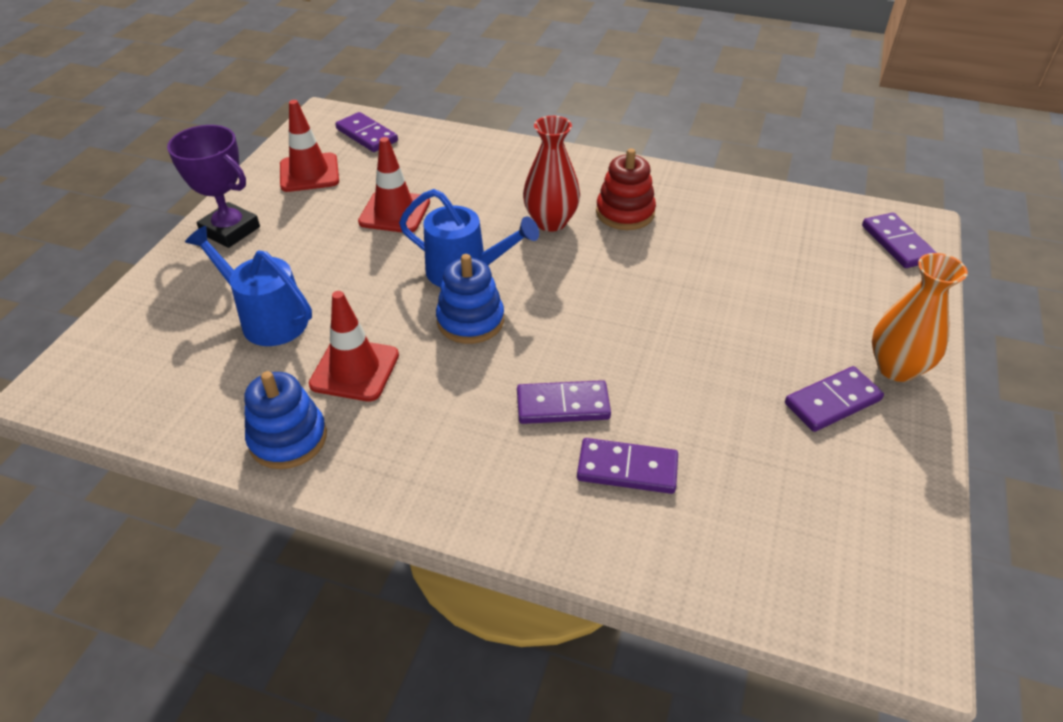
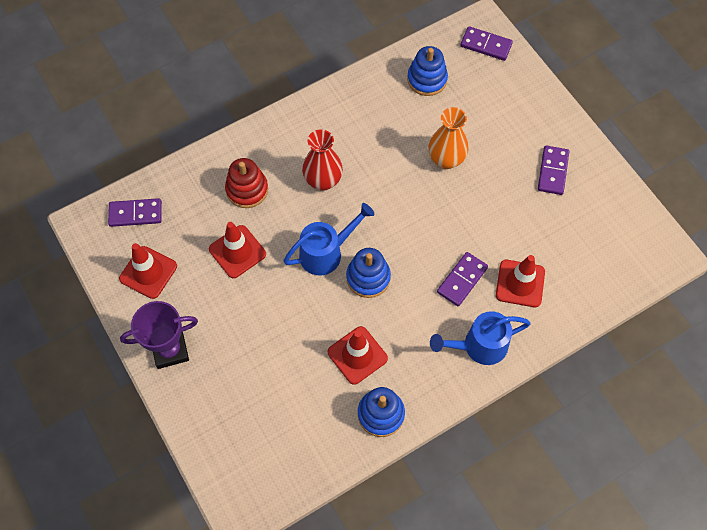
camera: 50 degrees left, 20 degrees up
blue watering can [185,226,312,346] -> blue watering can moved to [430,311,531,365]
purple domino [577,438,678,494] -> red traffic cone [496,255,545,307]
red stacking toy [596,149,656,230] -> red stacking toy moved to [225,158,268,208]
orange vase [872,253,968,382] -> orange vase moved to [429,107,468,169]
none -> blue stacking toy [407,46,448,96]

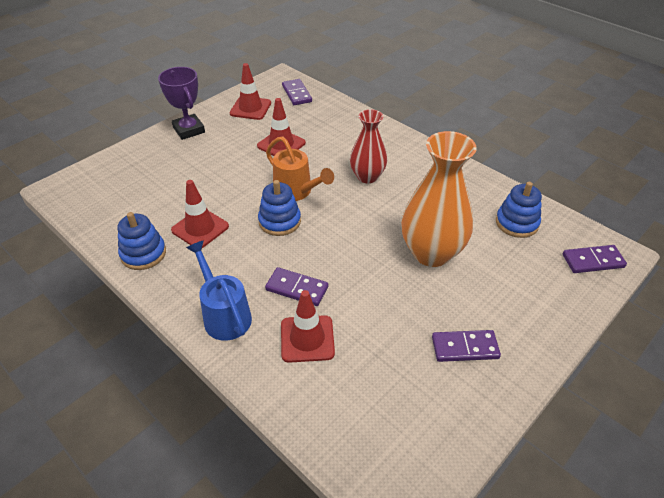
camera: 75 degrees right, 20 degrees down
red stacking toy [225,158,268,208] -> none
blue watering can [283,203,375,275] -> orange watering can [266,136,334,201]
orange vase [429,107,468,169] -> orange vase [401,131,477,267], size x1.61
purple domino [460,26,513,61] -> purple domino turned 75 degrees clockwise [563,245,627,273]

